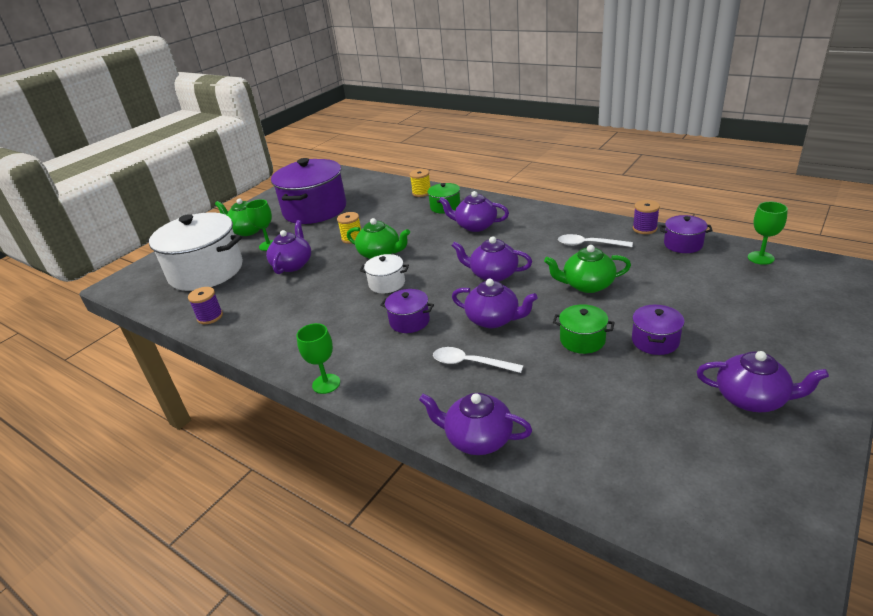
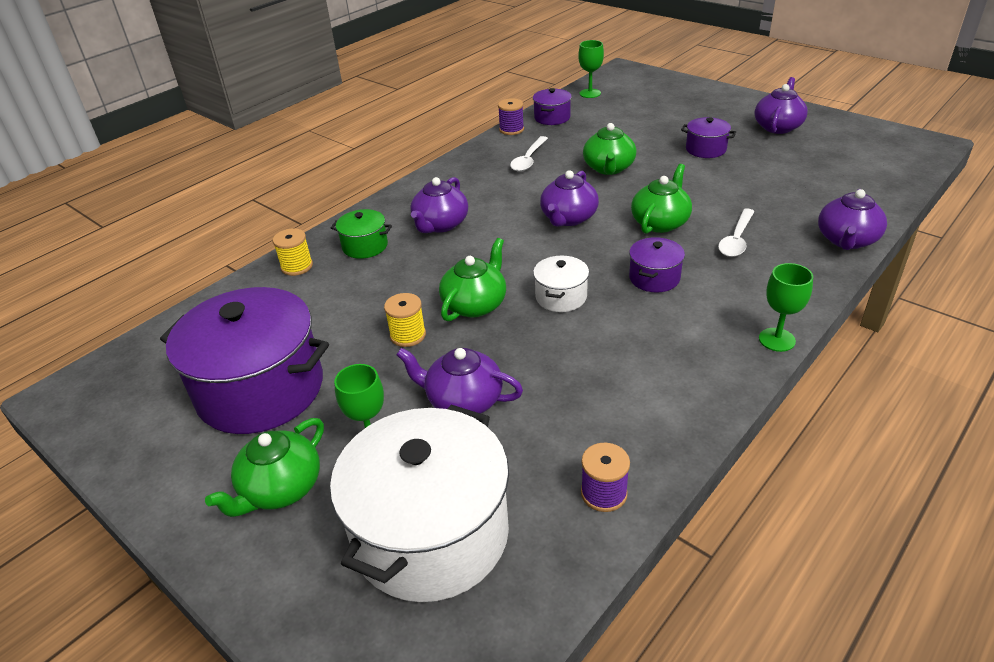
camera: 85 degrees left, 5 degrees up
purple teapot [452,278,538,328] -> green teapot [631,164,692,234]
green pot [553,304,615,354] -> none

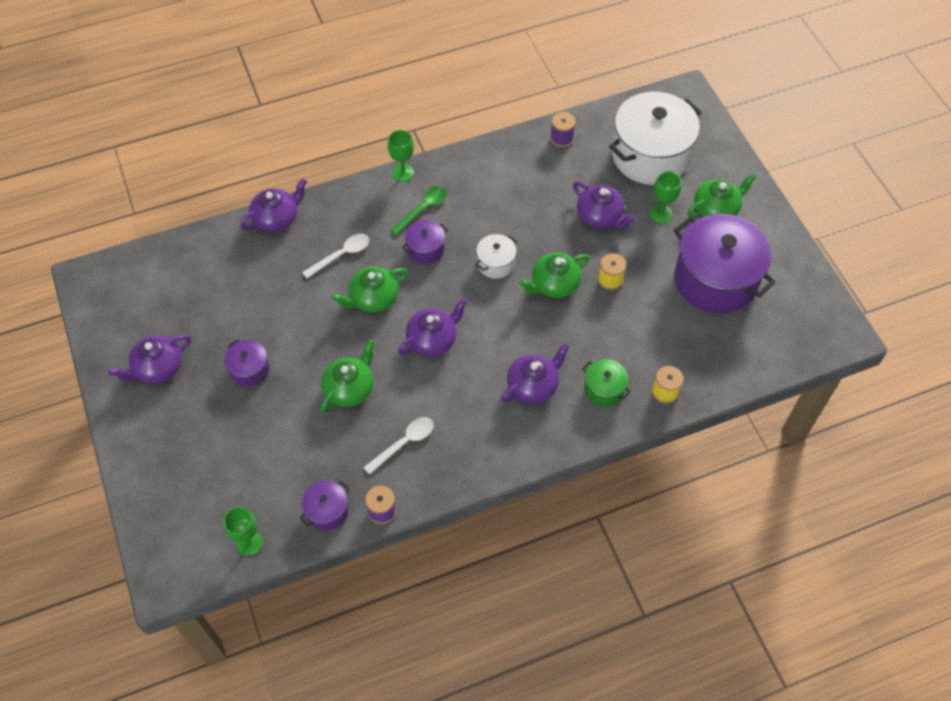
camera: 155 degrees left, 20 degrees up
none -> green spoon [390,186,447,235]

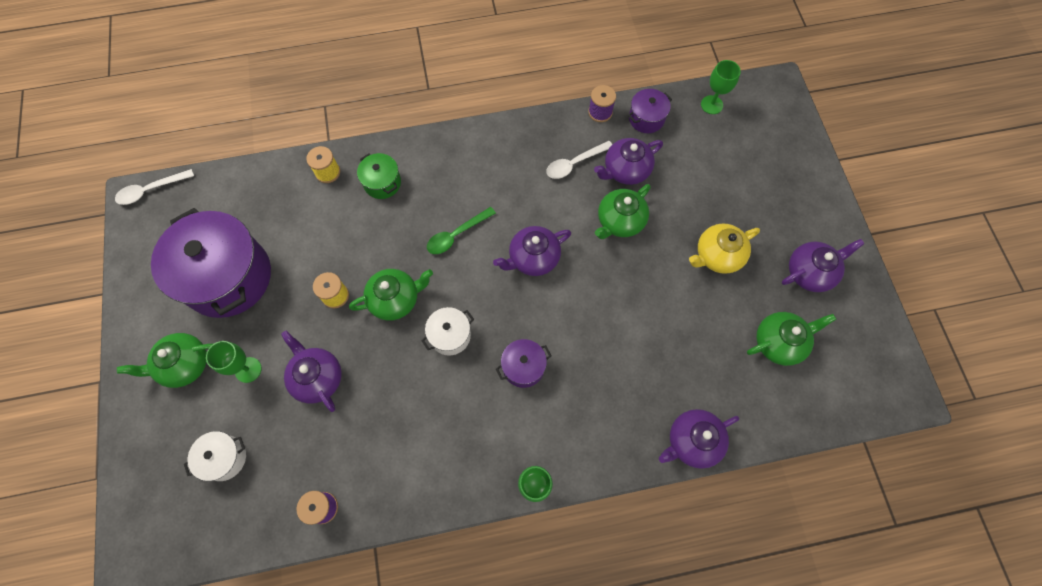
camera: 170 degrees left, 10 degrees up
purple pot [224,339,270,387] -> yellow teapot [689,223,760,274]
white spoon [302,234,369,278] -> white spoon moved to [115,169,194,205]
green teapot [332,267,408,313] -> green teapot moved to [747,312,836,366]
green spoon [390,186,447,235] -> green spoon moved to [427,207,496,254]
purple teapot [501,343,569,404] -> purple teapot moved to [594,138,663,185]
white pot [609,92,702,185] -> white pot [184,431,246,481], size x0.45

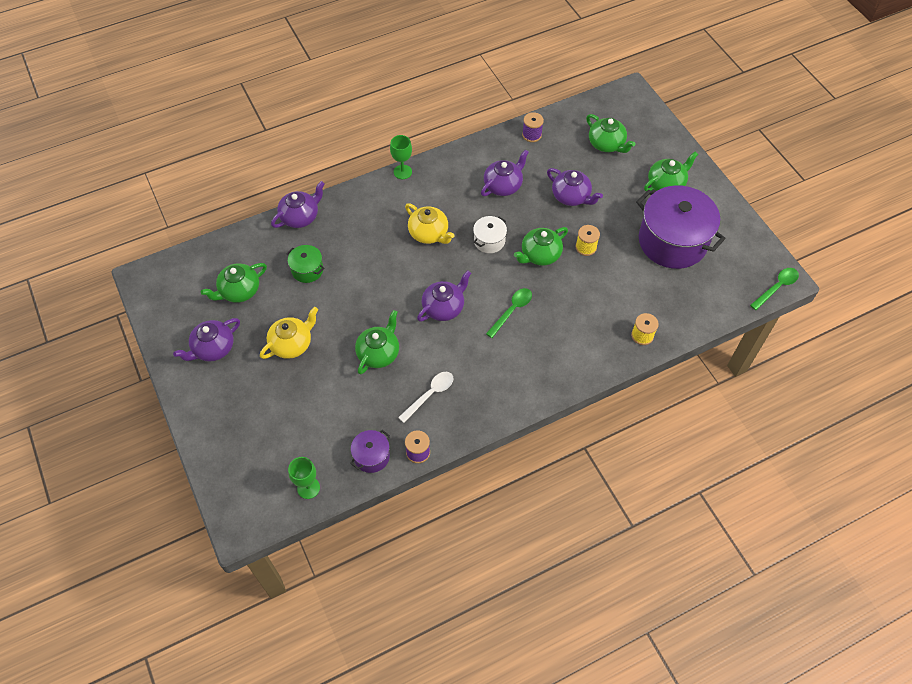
camera: 165 degrees right, 10 degrees down
white spoon [115,169,194,205] -> green spoon [750,268,799,310]
white pot [184,431,246,481] -> green teapot [586,114,635,153]
green goblet [206,341,262,383] -> none
green pot [357,153,401,199] -> green pot moved to [286,245,324,283]
purple pot [496,339,551,388] -> yellow teapot [405,204,454,244]
purple teapot [594,138,663,185] -> purple teapot moved to [481,149,529,196]

